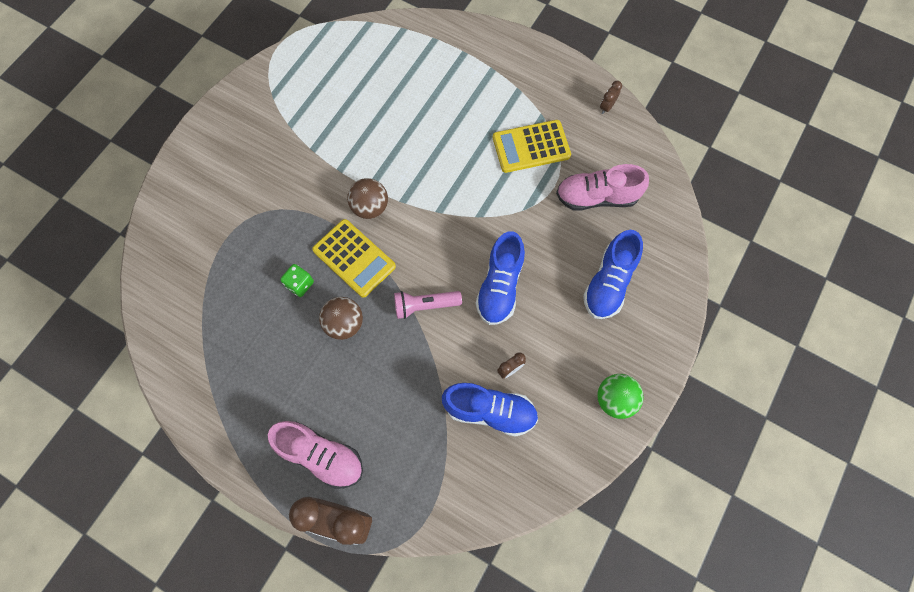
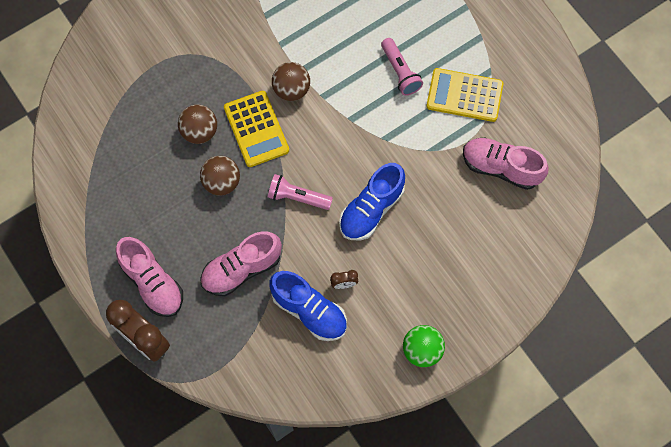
camera: 25 degrees right, 0 degrees up
green dice [280,264,314,297] -> brown ball [178,104,217,144]
blue shoe [583,230,643,319] -> none
brown clock [600,81,622,114] -> none
none -> pink shoe [200,231,282,296]
none -> pink flashlight [381,38,423,96]

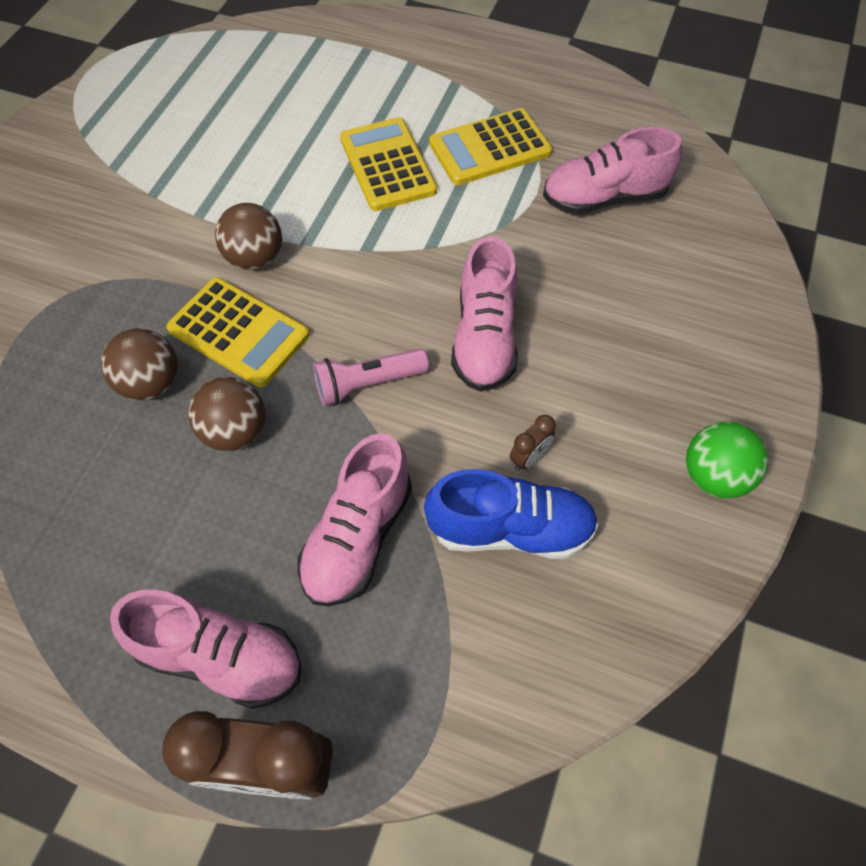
camera: 35 degrees left, 10 degrees down
blue shoe [339,163,405,240] -> pink shoe [451,236,518,391]
pink flashlight [381,38,423,96] -> yellow calculator [340,117,437,211]

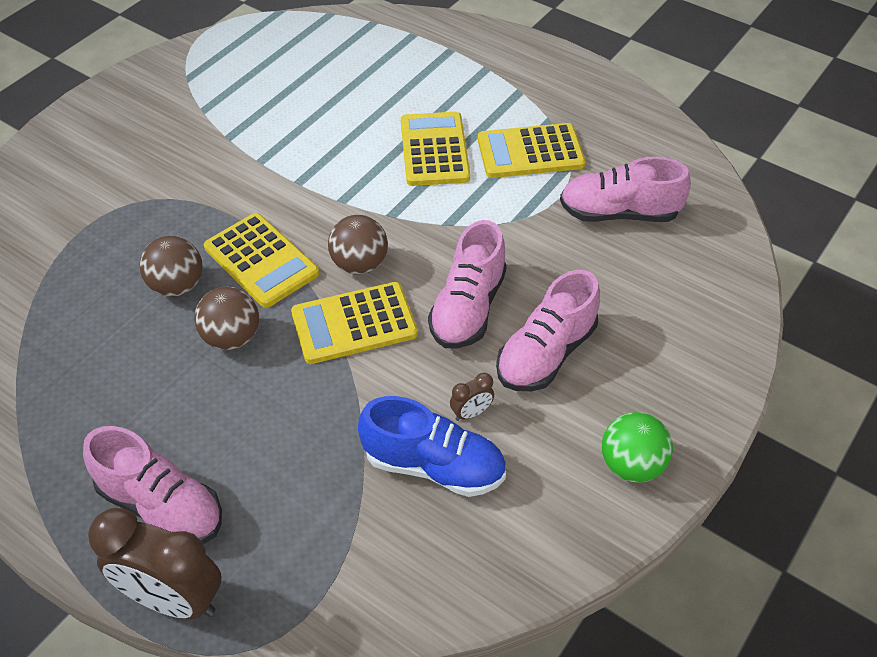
camera: 15 degrees right, 10 degrees down
brown ball [215,203,282,270] -> brown ball moved to [328,215,388,275]
pink shoe [297,433,412,606] -> pink shoe moved to [496,270,600,391]
pink flashlight [313,349,429,406] -> yellow calculator [291,282,418,364]

